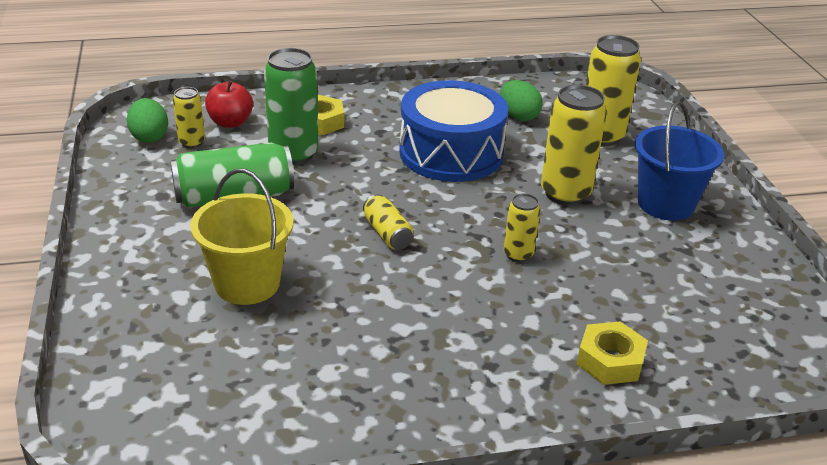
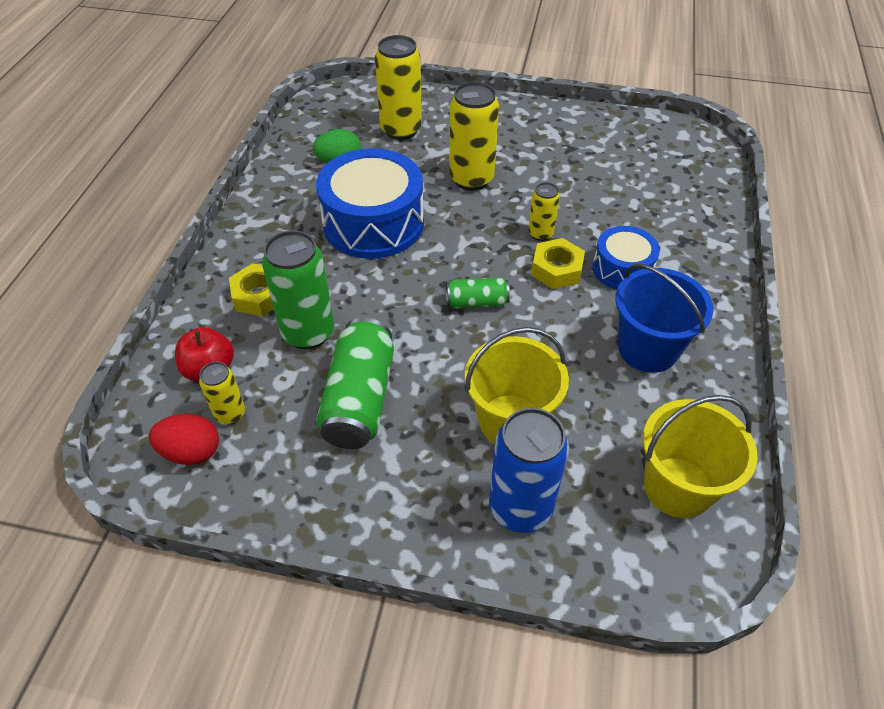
camera: 65 degrees left, 15 degrees up
green egg [127,98,168,143] -> red egg [149,414,219,465]
yellow can [363,194,413,250] -> green can [446,277,510,308]
yellow nut [577,321,648,385] -> yellow nut moved to [531,238,585,289]
blue bucket [635,101,725,221] -> blue bucket moved to [615,264,713,373]
none -> blue can [489,408,569,533]
none -> blue drum [593,226,660,290]
none -> yellow bucket [643,395,758,518]

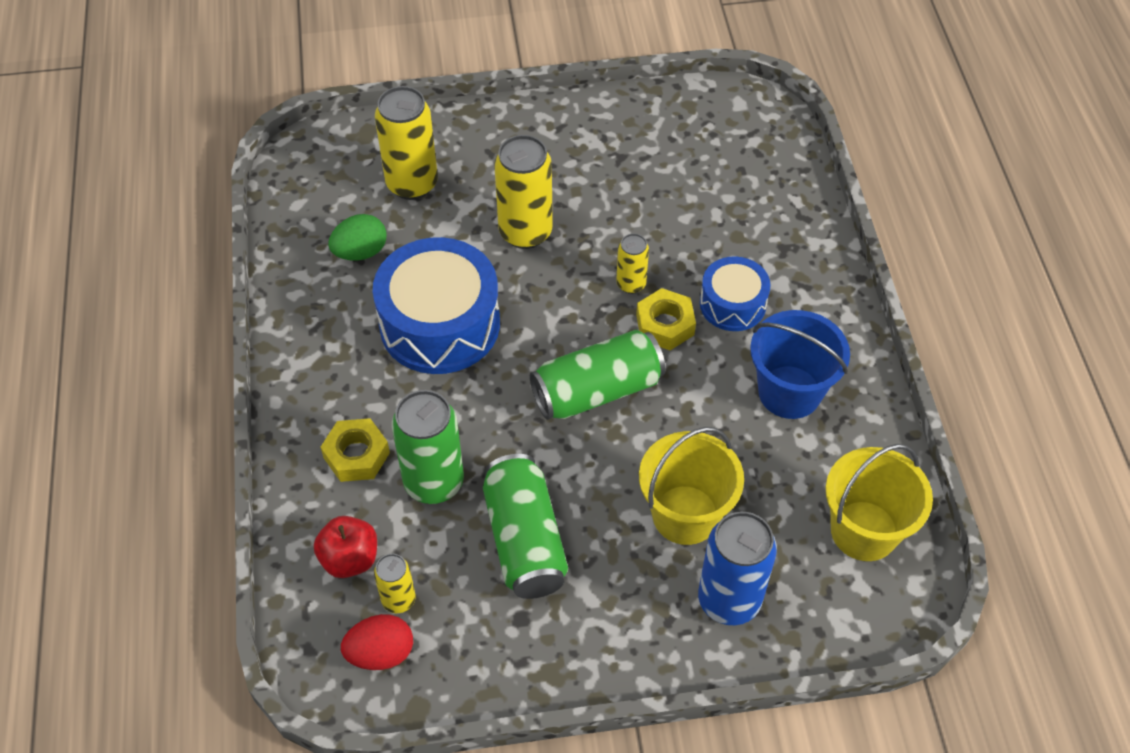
camera: 20 degrees left, 5 degrees up
green can [446,277,510,308] -> green can [530,330,666,420], size x1.85

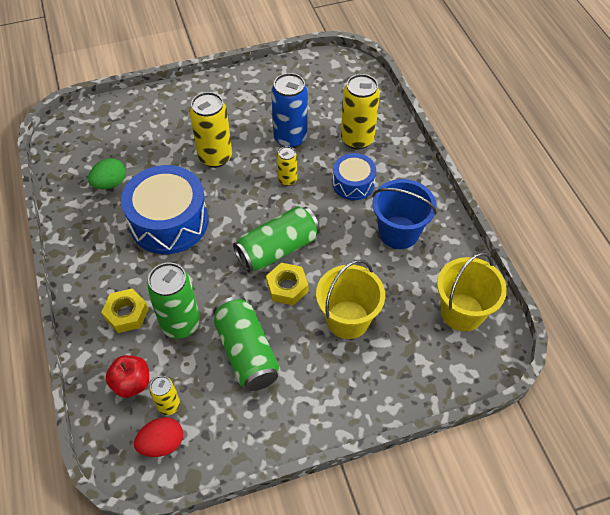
camera: 10 degrees left, 0 degrees up
yellow can [375,86,438,200] -> yellow can moved to [341,74,380,150]
yellow nut [636,288,696,350] -> yellow nut moved to [266,263,308,305]
blue can [698,512,777,625] -> blue can moved to [271,73,308,148]

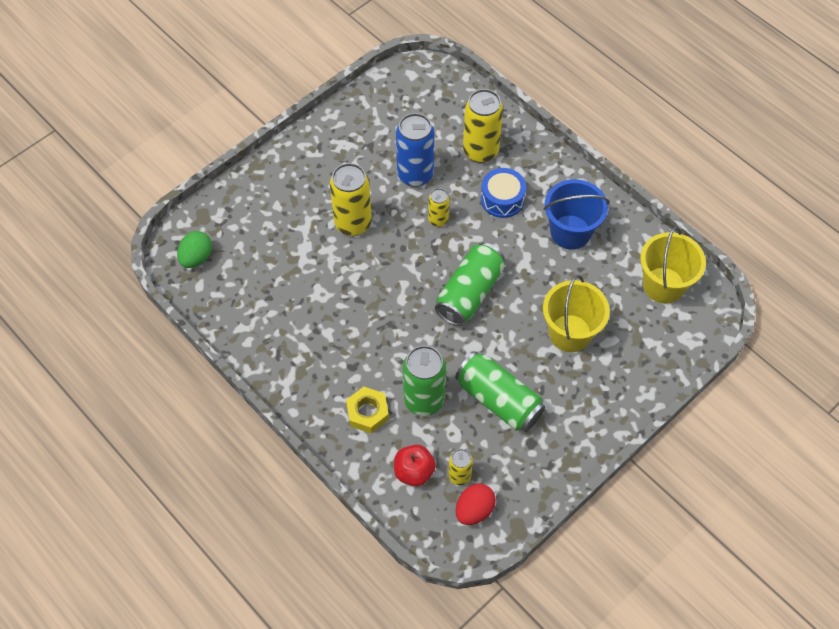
camera: 25 degrees left, 5 degrees up
green egg [88,158,126,189] -> green egg moved to [177,231,212,268]
blue drum [121,165,209,254] -> none
yellow nut [266,263,308,305] -> none

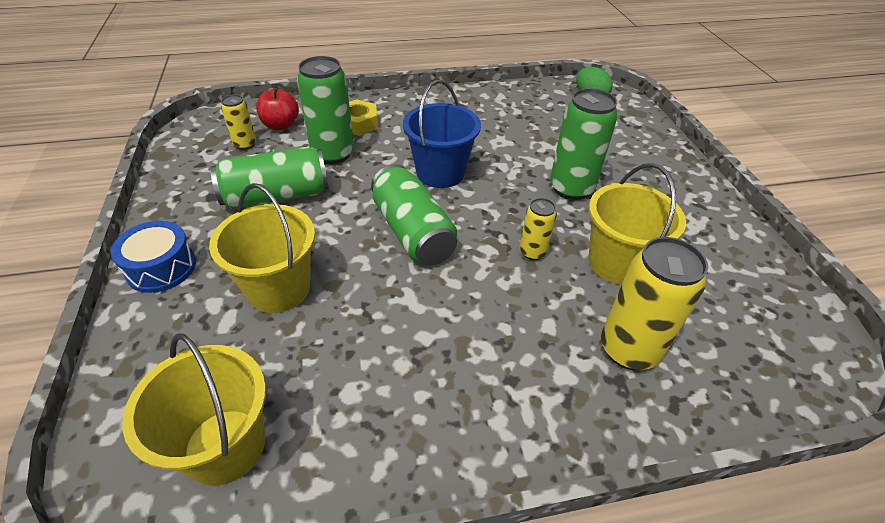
camera: 120 degrees right, 15 degrees down
yellow can [330,163,372,236] -> green can [550,88,618,200]
blue can [396,113,435,187] -> yellow bucket [589,163,686,284]
red egg [456,483,496,525] -> none
blue drum [481,168,526,218] -> blue drum moved to [111,221,196,293]
blue bucket [544,179,609,249] -> blue bucket moved to [403,80,481,188]

